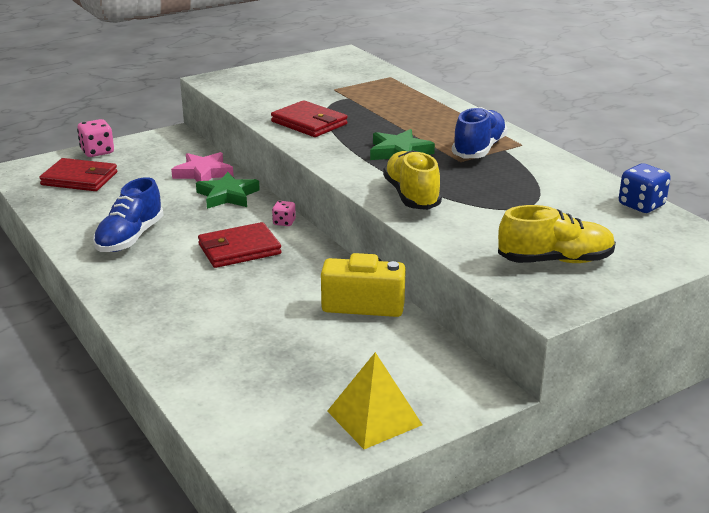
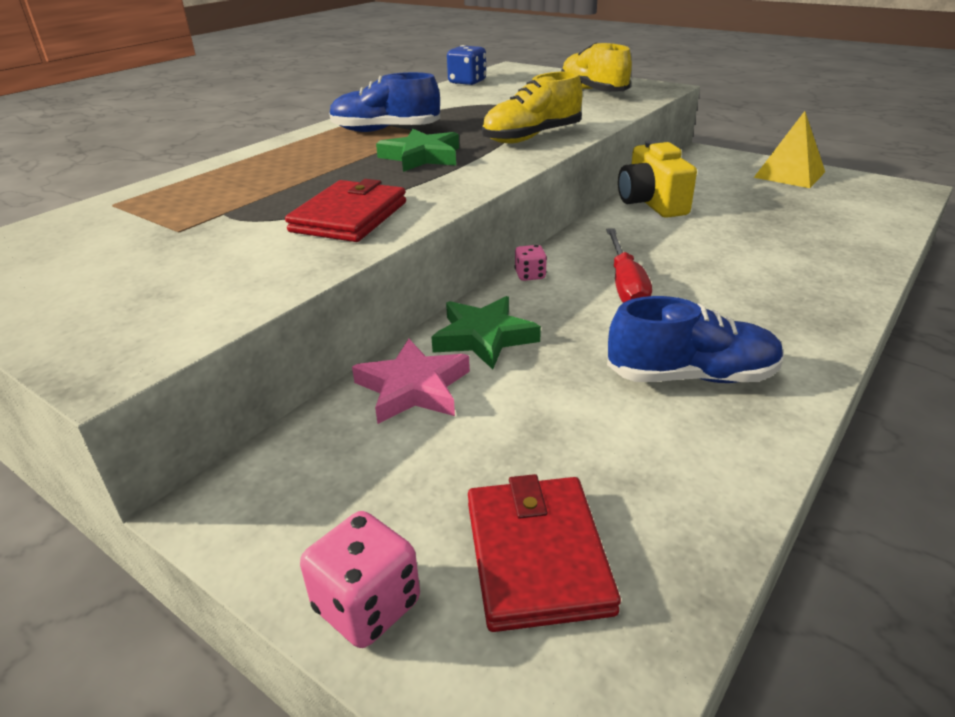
camera: 110 degrees left, 5 degrees up
red wallet [198,222,281,268] -> red screwdriver [606,228,652,302]

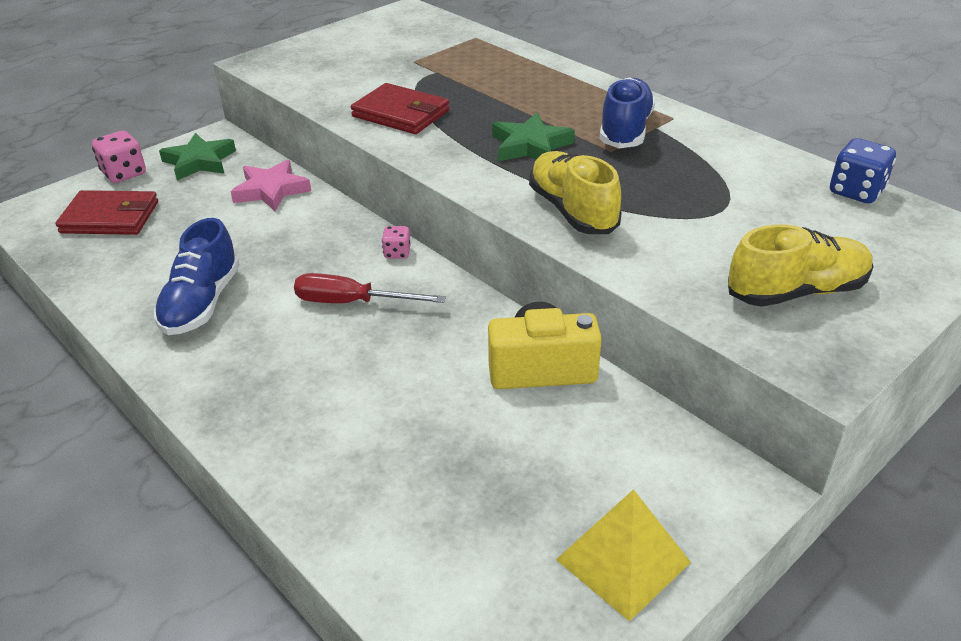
camera: 100 degrees right, 5 degrees up
green star [431,296,541,370] -> green star moved to [159,133,236,181]

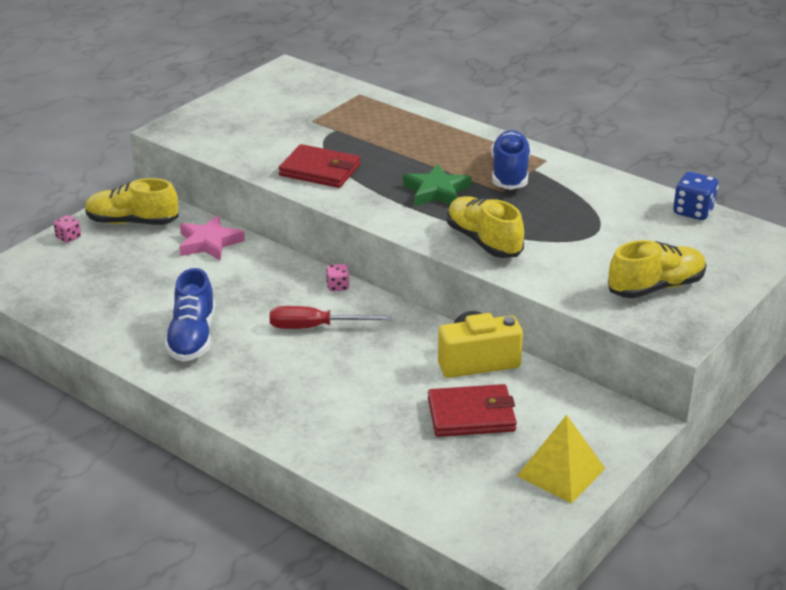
camera: 10 degrees left, 5 degrees down
red wallet [55,190,158,235] -> red wallet moved to [428,384,517,437]
pink dice [92,131,146,183] -> pink dice [54,215,81,243], size x0.59
green star [159,133,236,181] -> yellow shoe [85,178,179,225]

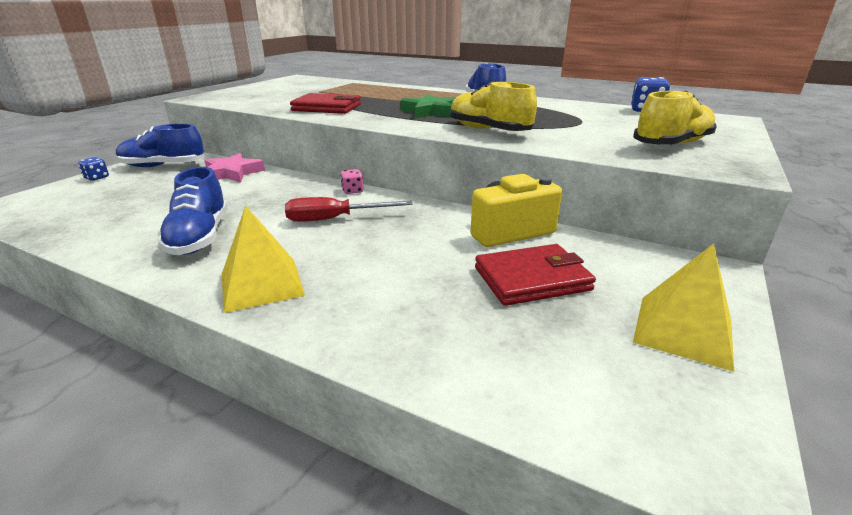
camera: 10 degrees left, 5 degrees down
pink dice [54,215,81,243] -> blue dice [78,157,109,181]
yellow shoe [85,178,179,225] -> blue shoe [116,124,205,167]
none -> yellow pyramid [222,205,305,313]

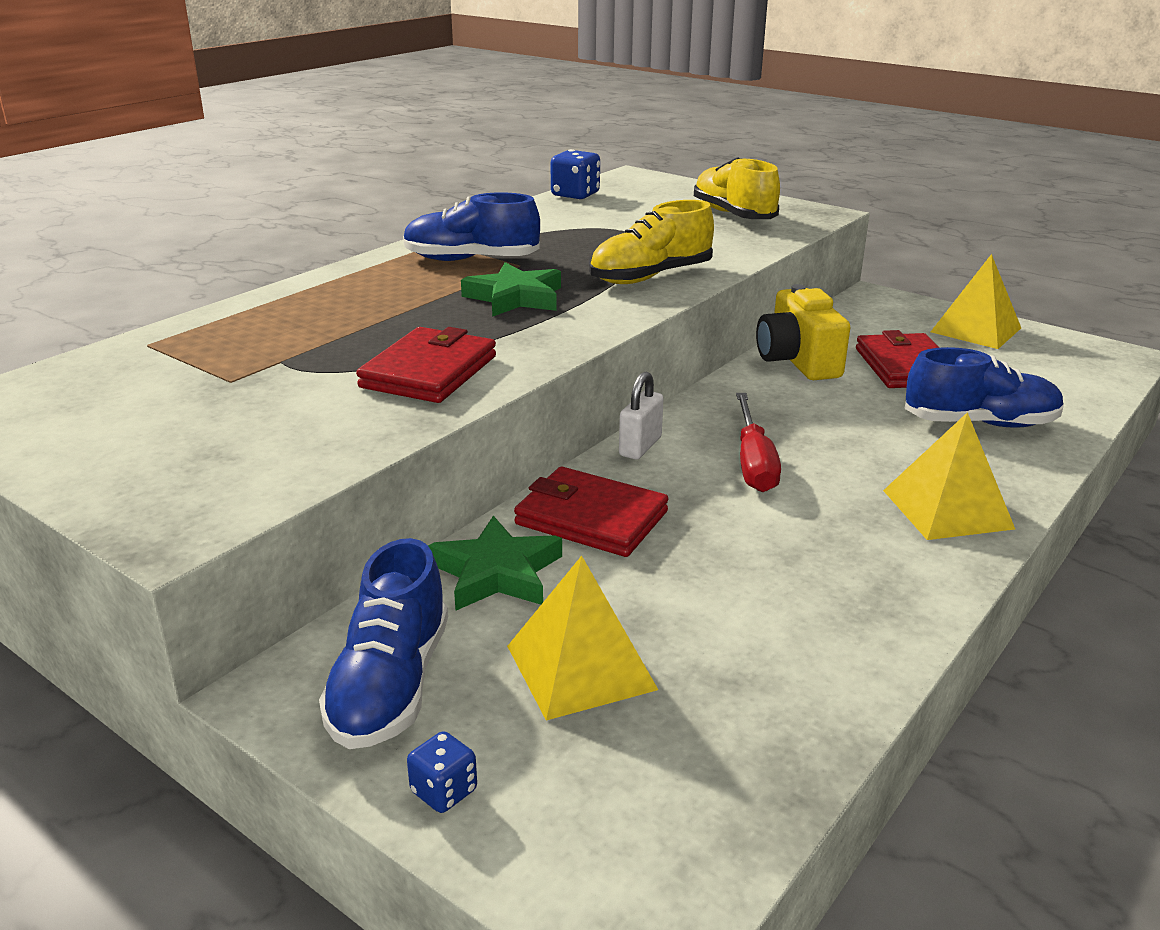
camera: 80 degrees left, 0 degrees up
blue shoe [158,167,228,255] -> blue shoe moved to [904,347,1064,428]
pink star [204,153,265,183] -> green star [428,516,562,611]
pink dice [340,169,364,194] -> white padlock [619,371,664,459]
none -> yellow pyramid [507,556,658,720]
none -> red wallet [514,467,668,557]

